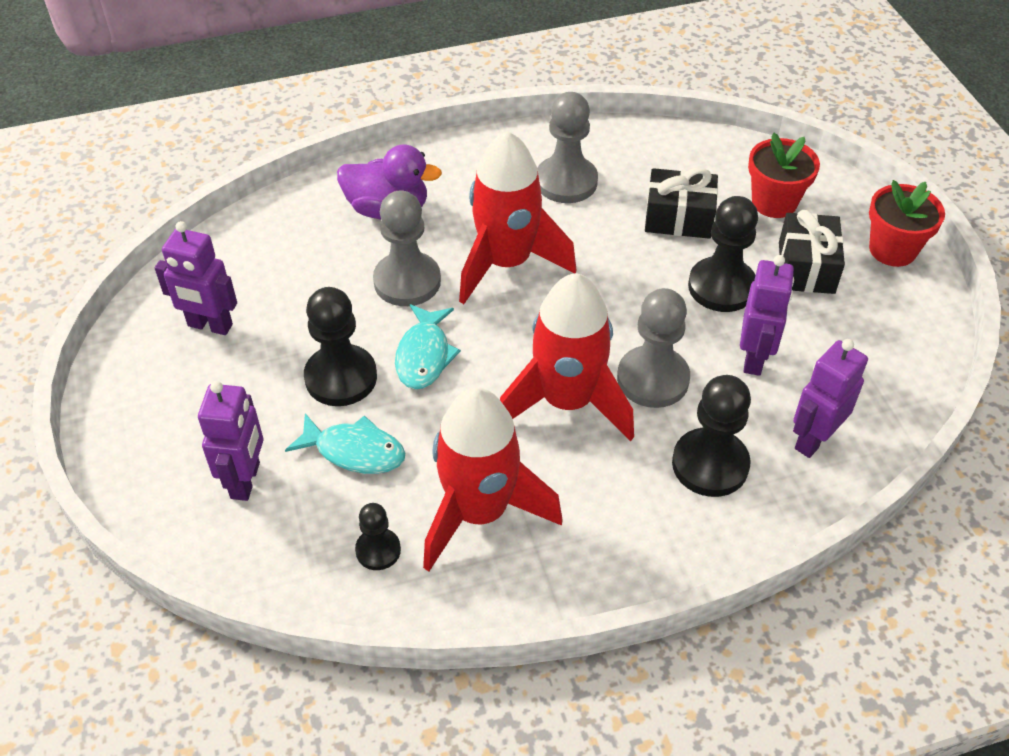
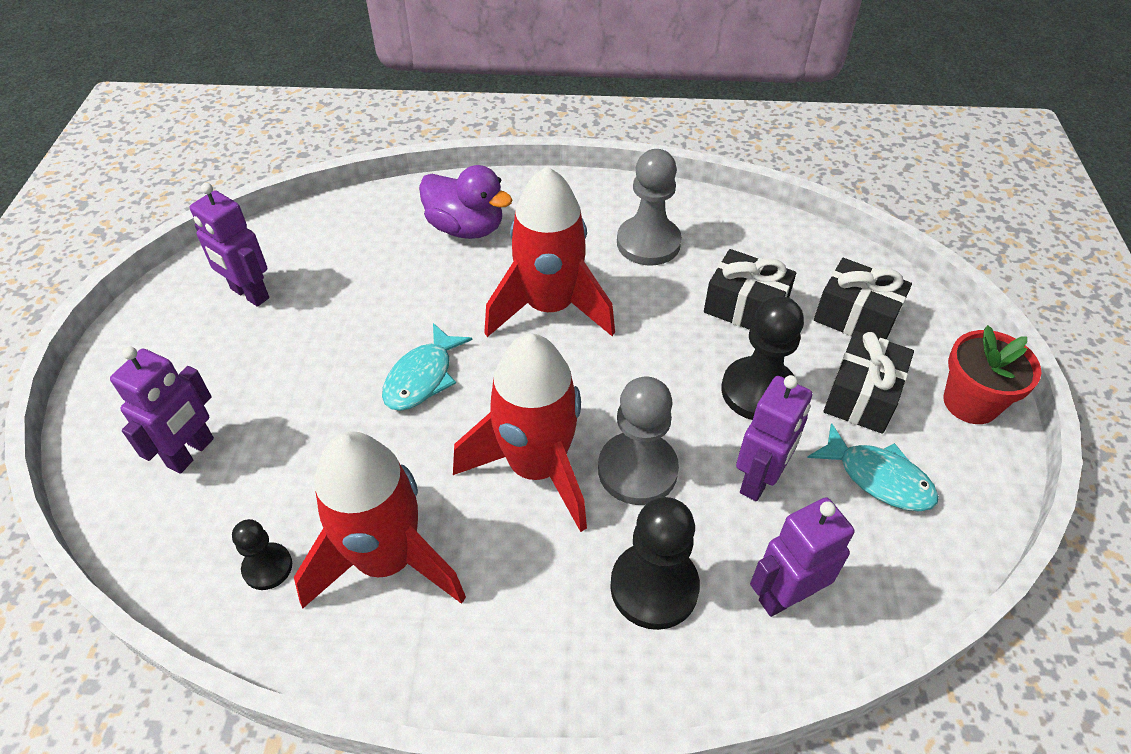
camera: 20 degrees right, 0 degrees up
turquoise fish [285,413,405,474] -> turquoise fish moved to [807,423,939,511]
black pawn [304,287,377,406] -> none
grey pawn [373,190,441,306] -> none
red flower pot [748,133,820,218] -> black gift [814,258,912,340]

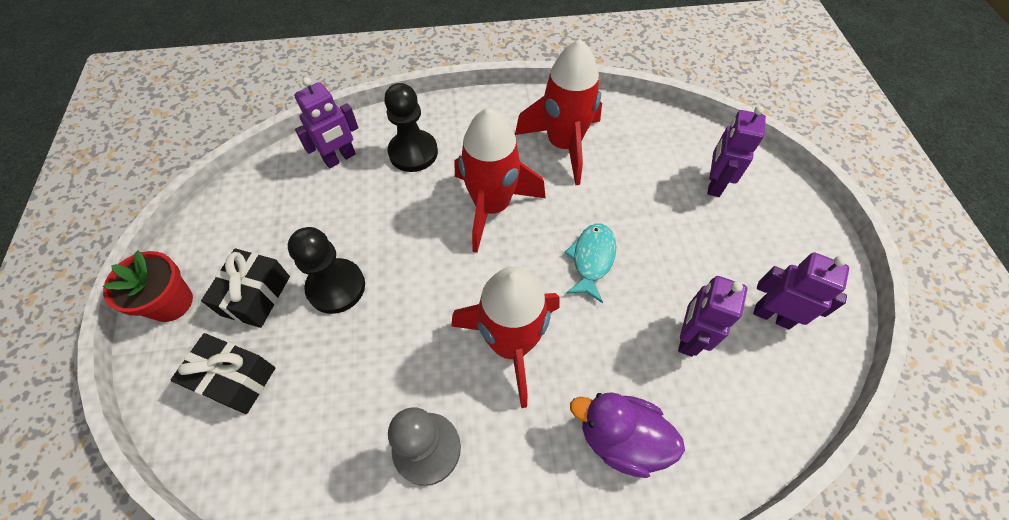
camera: 170 degrees right, 10 degrees up
black pawn [232,519,292,590] -> none
grey pawn [598,376,679,505] -> none
black gift [704,249,796,330] -> none
purple robot [736,375,812,501] -> purple robot moved to [678,276,747,357]
turquoise fish [807,423,939,511] -> none

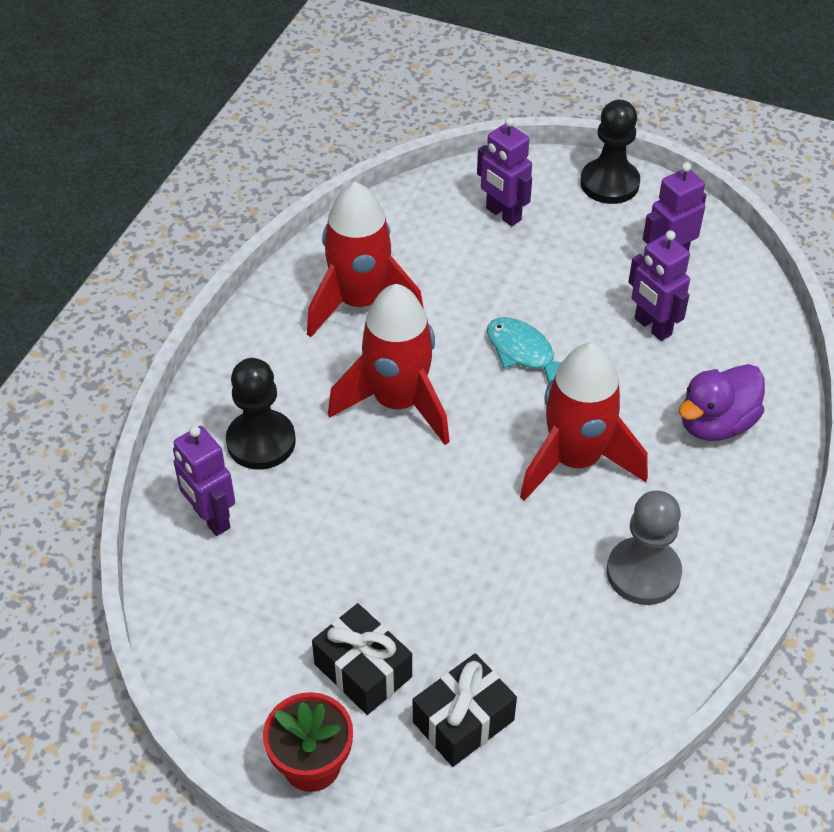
camera: 60 degrees left, 10 degrees down
black pawn [288,227,365,314] -> black pawn moved to [580,100,640,204]
purple robot [294,77,359,168] -> purple robot turned 150 degrees clockwise [173,426,235,536]

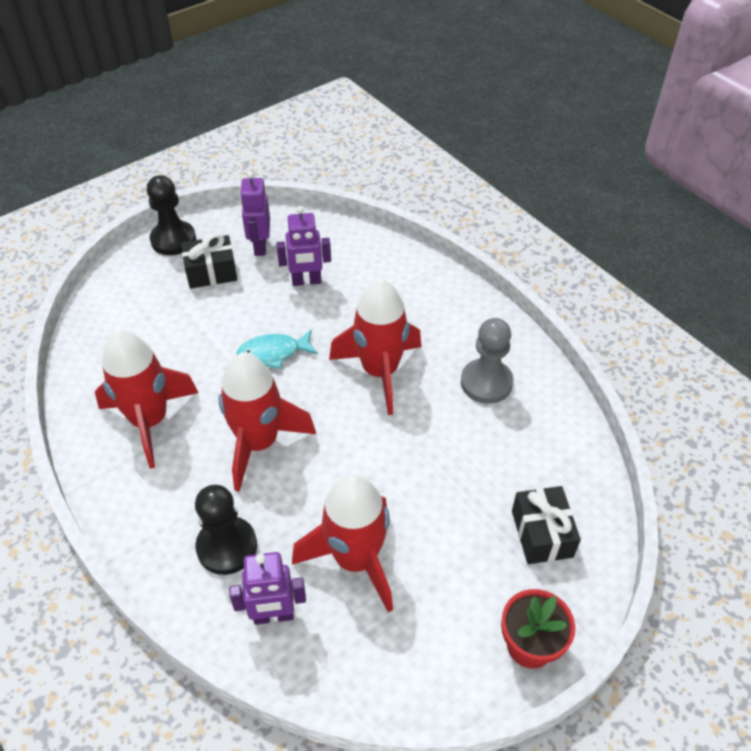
camera: 60 degrees left, 0 degrees up
black gift [312,603,412,715] -> black gift moved to [181,233,237,289]
purple robot [477,117,532,226] -> none
purple duck [679,364,765,441] -> none
none -> red rocket [292,474,393,613]

